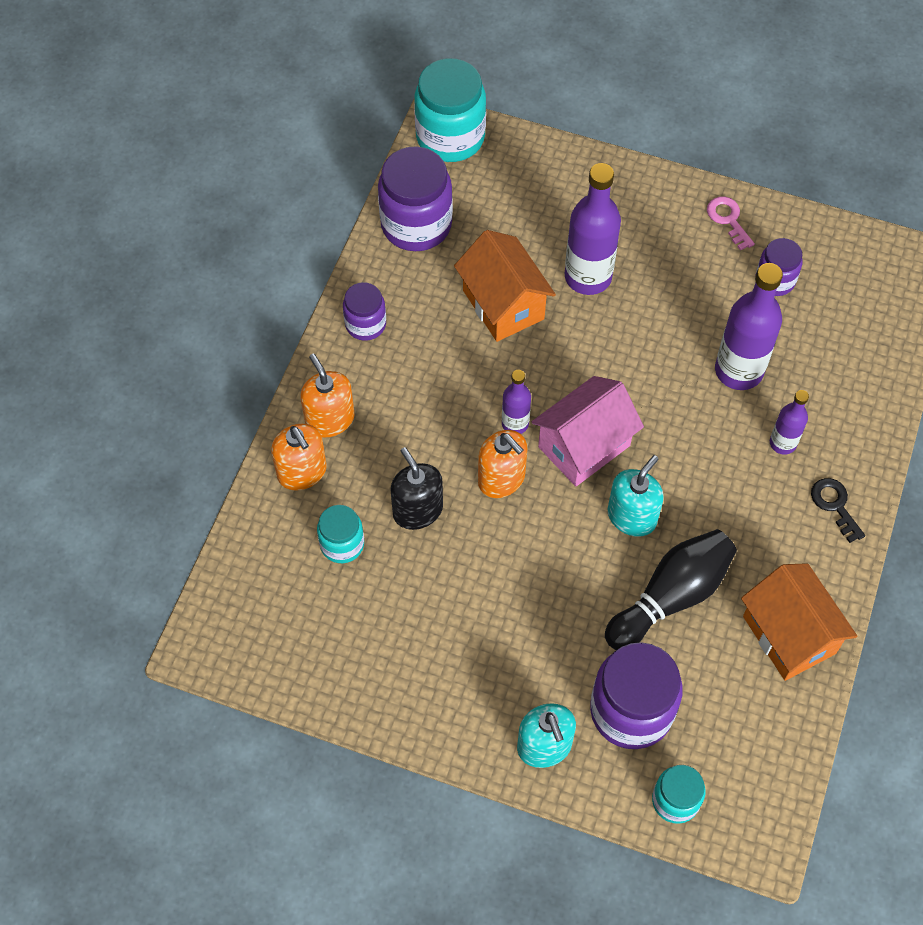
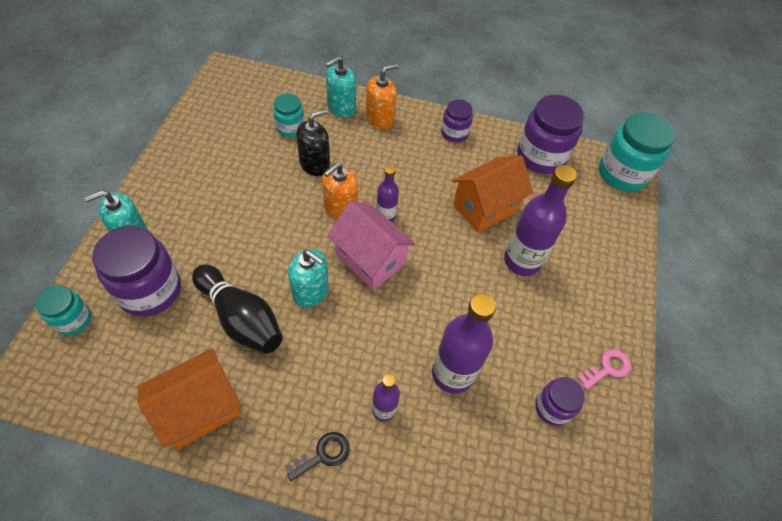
camera: 80 degrees right, 5 degrees down
orange soap dispenser [271,424,327,491] -> turquoise soap dispenser [326,56,356,118]

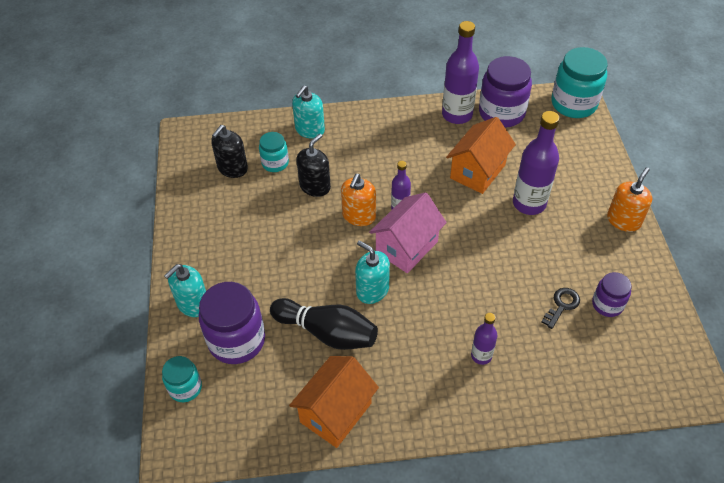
camera: 15 degrees left, 5 degrees down
black key [285,432,350,481] -> black key moved to [541,288,580,329]
turquoise soap dispenser [288,249,329,307] -> turquoise soap dispenser turned 150 degrees counterclockwise [355,240,390,304]
pink house [327,201,415,290] -> pink house turned 75 degrees counterclockwise [369,192,447,273]
orange soap dispenser [366,64,398,129] -> orange soap dispenser moved to [607,167,652,232]
purple bottle [432,293,496,394] -> purple bottle moved to [442,21,479,124]
purple jar [441,99,473,142] -> none
pink key [577,349,631,390] -> none
none -> black soap dispenser [211,125,248,178]

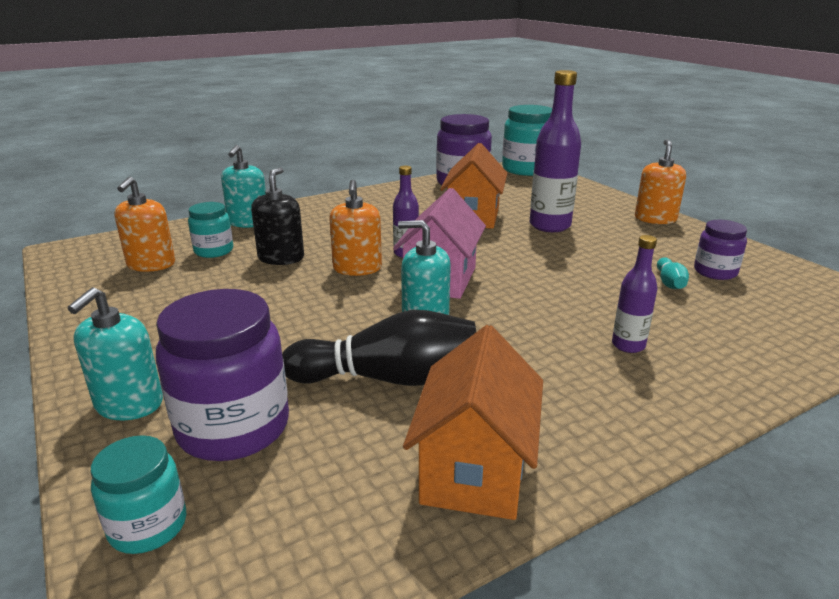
camera: 25 degrees left, 25 degrees down
black soap dispenser [211,125,248,178] -> orange soap dispenser [114,177,175,272]
purple bottle [442,21,479,124] -> none
black key [541,288,580,329] -> turquoise bowling pin [657,257,689,289]

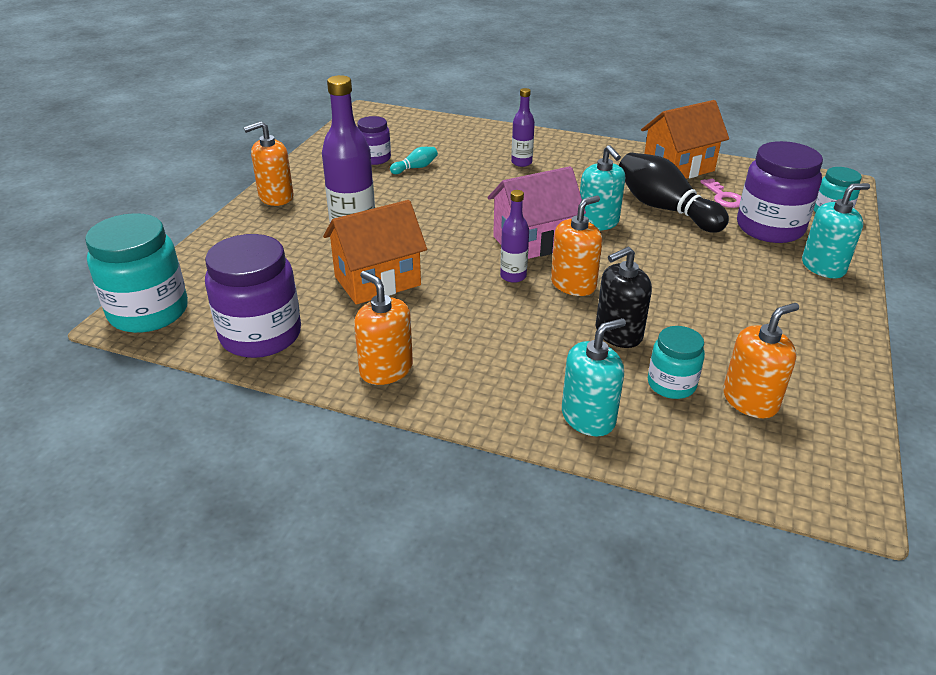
camera: 130 degrees left, 10 degrees up
none -> orange soap dispenser [354,271,413,385]
none -> pink key [700,178,741,208]

